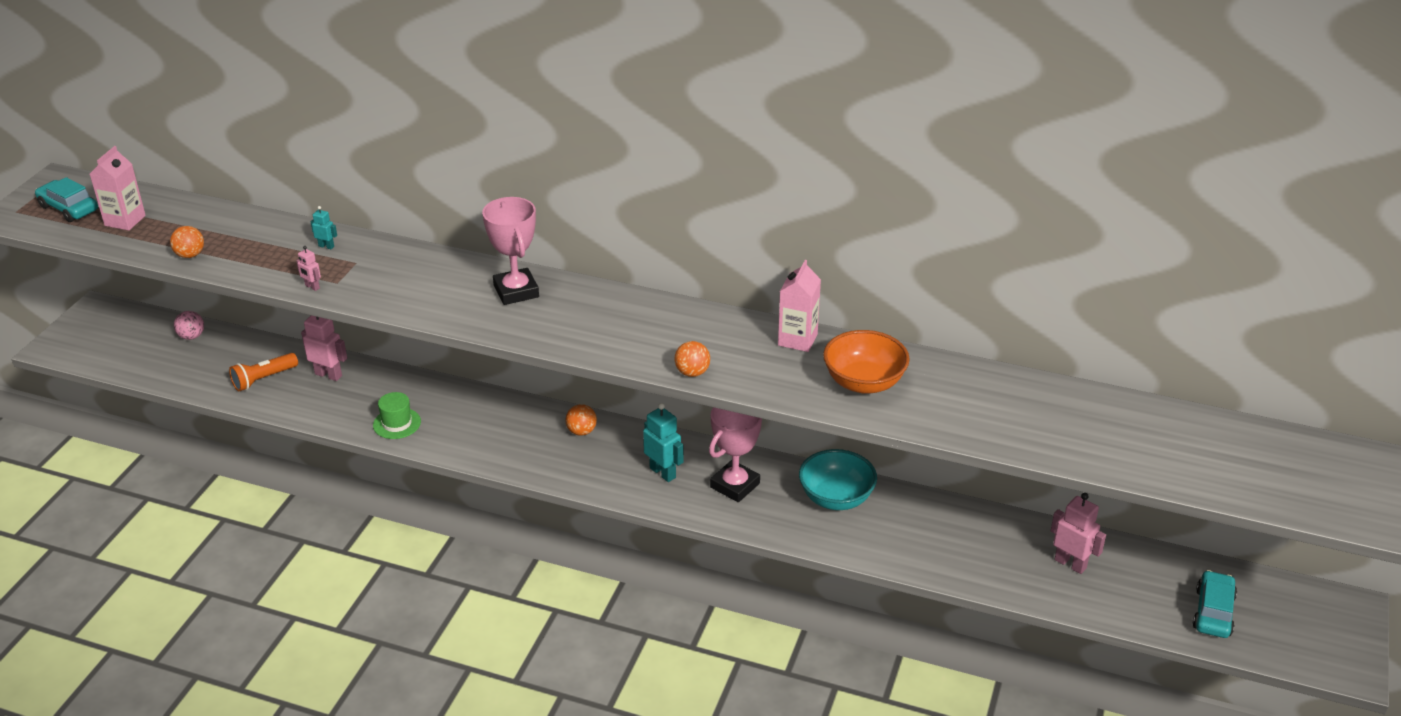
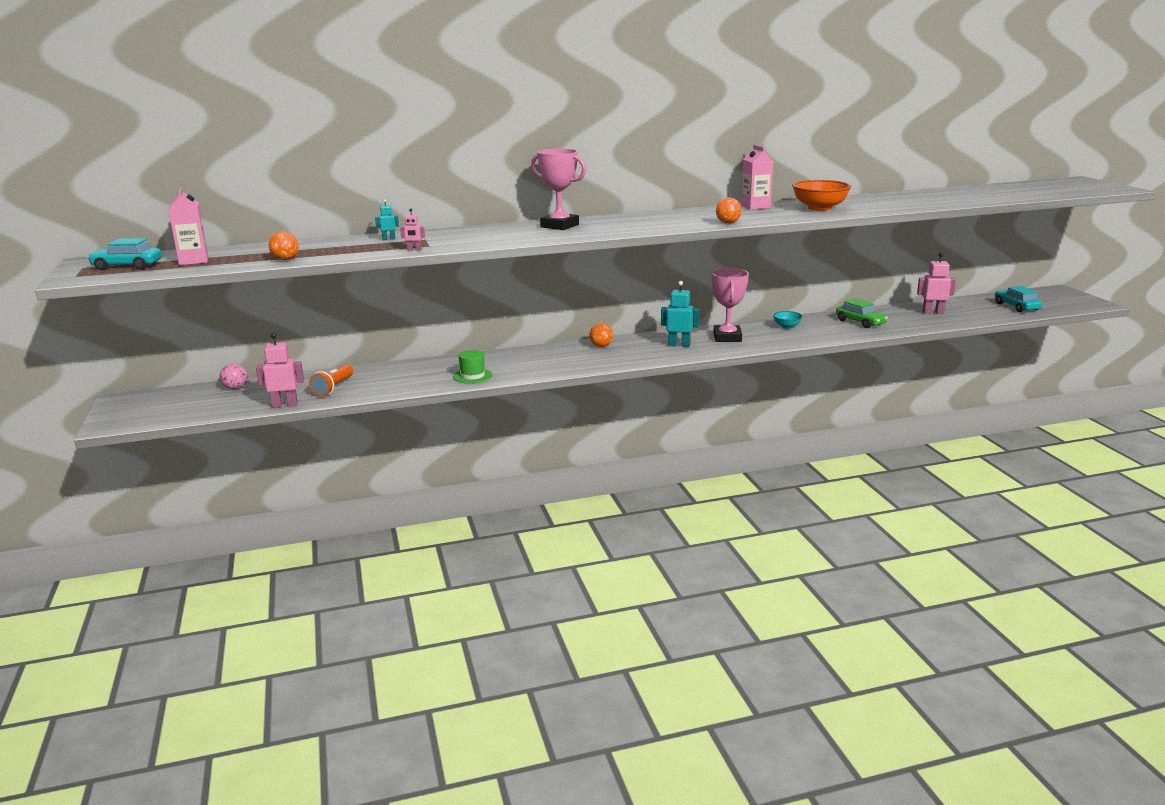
camera: 35 degrees left, 15 degrees down
pink robot [301,315,347,381] -> pink robot moved to [256,333,304,408]
turquoise bowl [799,449,877,510] -> turquoise bowl [773,311,803,329], size x0.54
none -> green car [836,298,888,328]

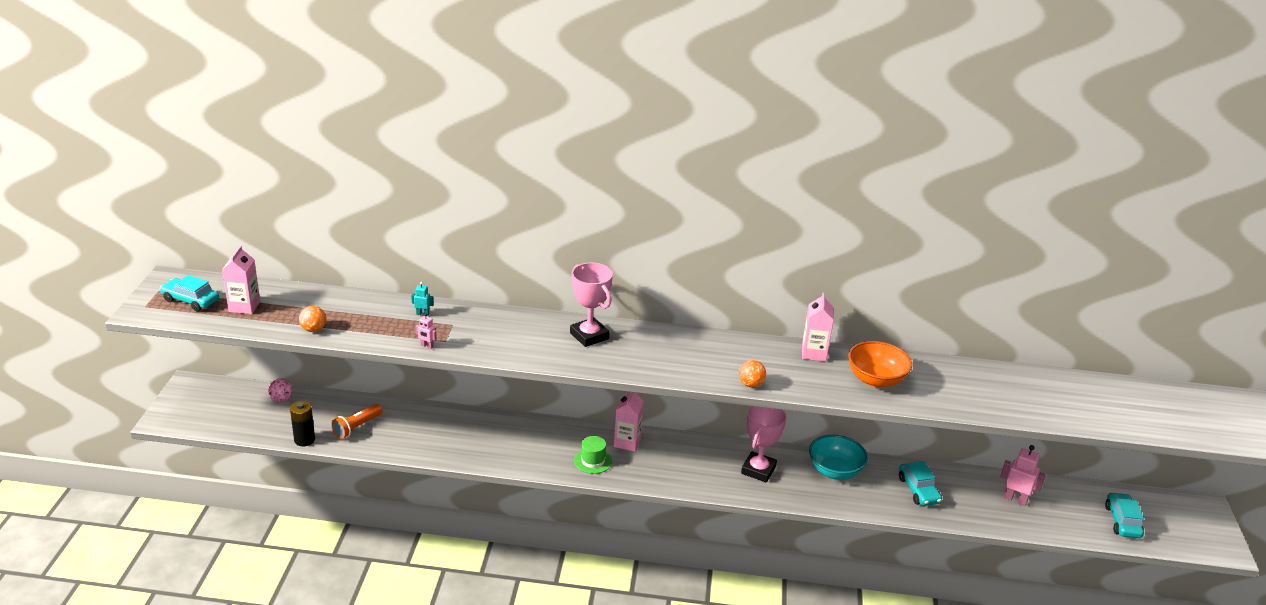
camera: 20 degrees right, 10 degrees up
pink robot [256,333,304,408] -> black battery [290,401,315,446]
green hat [453,350,492,383] -> green hat moved to [574,436,612,474]
orange ball [589,323,613,347] -> pink carton [614,392,644,451]
turquoise robot [661,281,699,347] -> none
turquoise bowl [773,311,803,329] -> turquoise bowl [809,435,868,480], size x1.85
green car [836,298,888,328] -> turquoise car [899,461,942,506]

